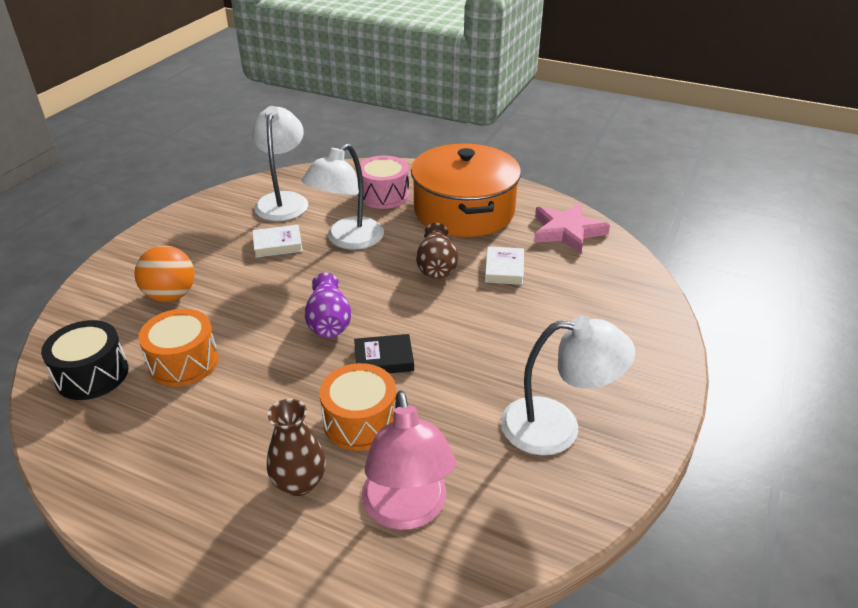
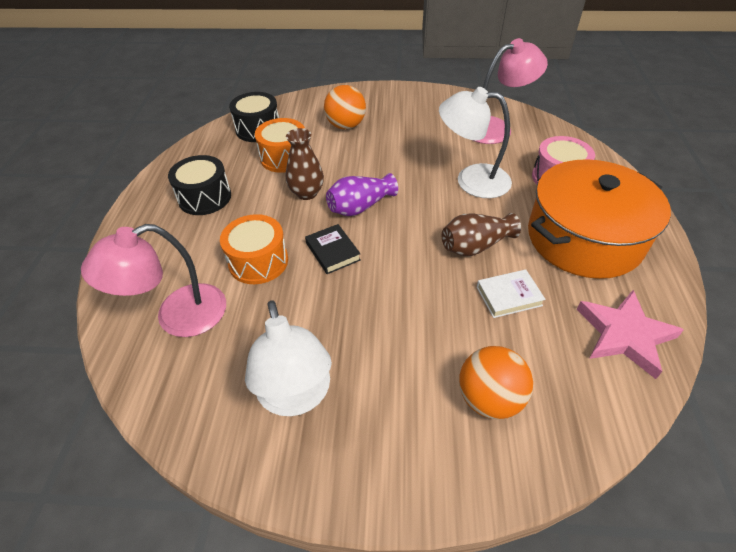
camera: 70 degrees right, 10 degrees up
white lamp [252,106,308,221] -> pink lamp [473,38,548,144]
white book [252,225,303,258] -> none
brown vase [267,399,326,496] -> brown vase moved to [286,128,324,200]
none -> black drum [168,155,231,215]
none -> orange ball [459,346,533,419]

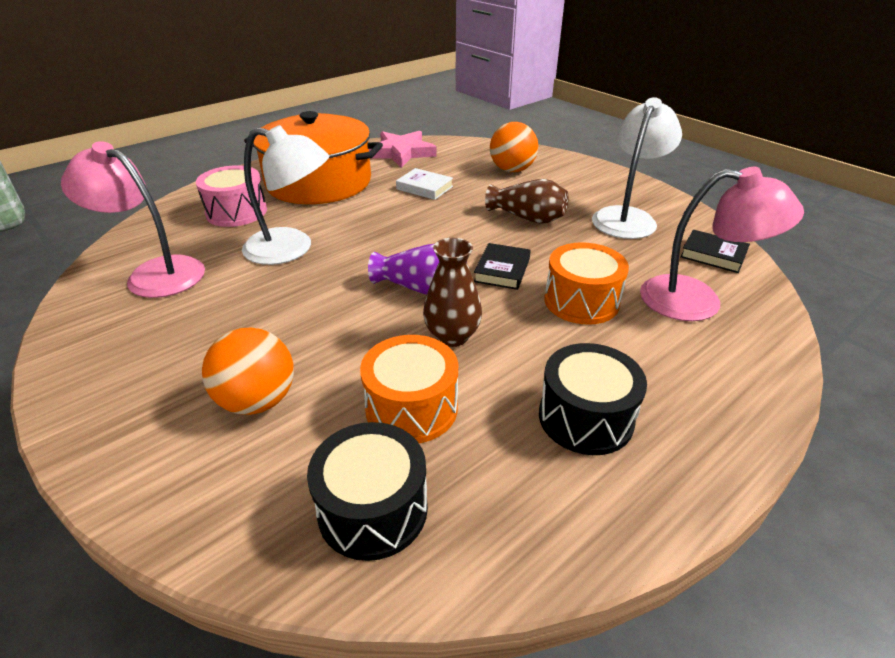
camera: 135 degrees left, 10 degrees down
white lamp [439,87,512,198] -> white lamp turned 45 degrees counterclockwise [242,125,329,265]
brown vase [442,213,521,256] -> brown vase moved to [485,179,568,224]
none -> black book [680,230,750,273]

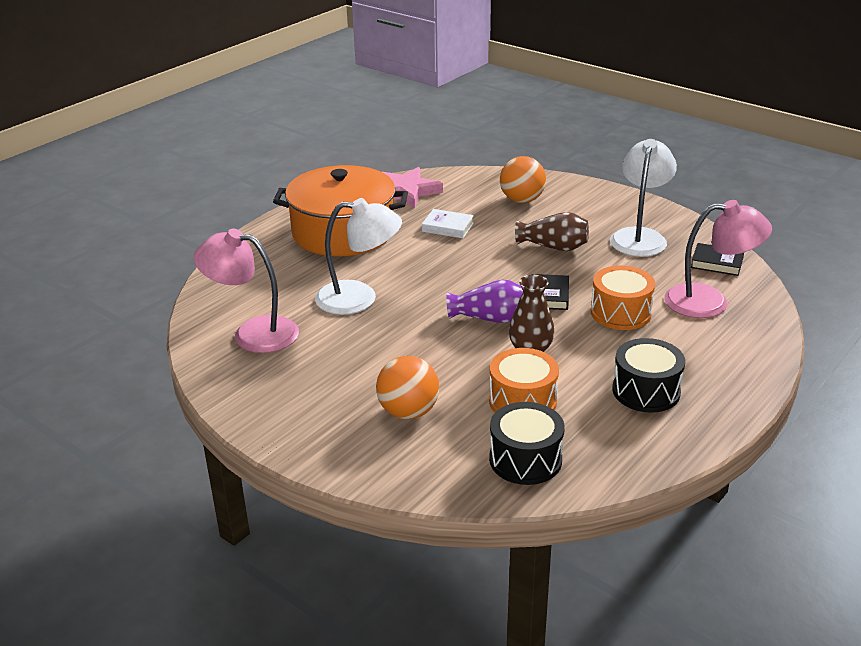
camera: 10 degrees left, 5 degrees down
pink drum [196,165,267,227] -> none

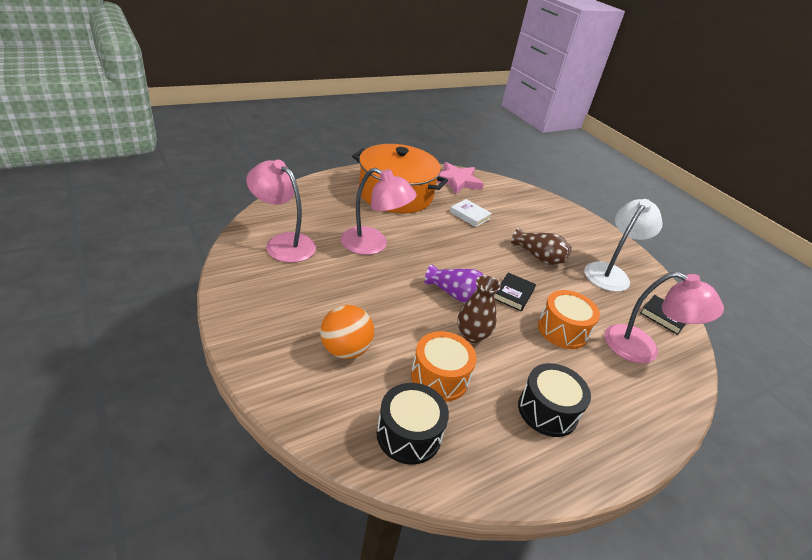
camera: 15 degrees right, 5 degrees up
white lamp [315,198,402,315] -> pink lamp [341,168,417,255]
orange ball [500,156,546,203] -> none

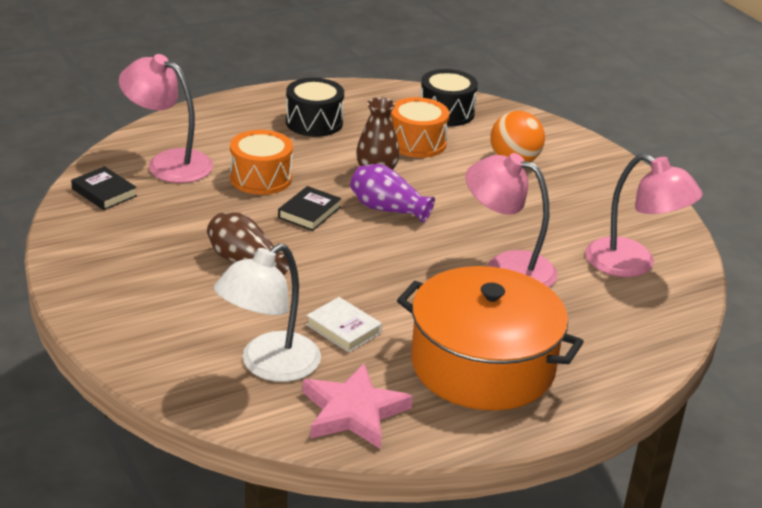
camera: 175 degrees left, 5 degrees down
white lamp [584,199,663,292] -> white lamp moved to [214,244,321,382]

